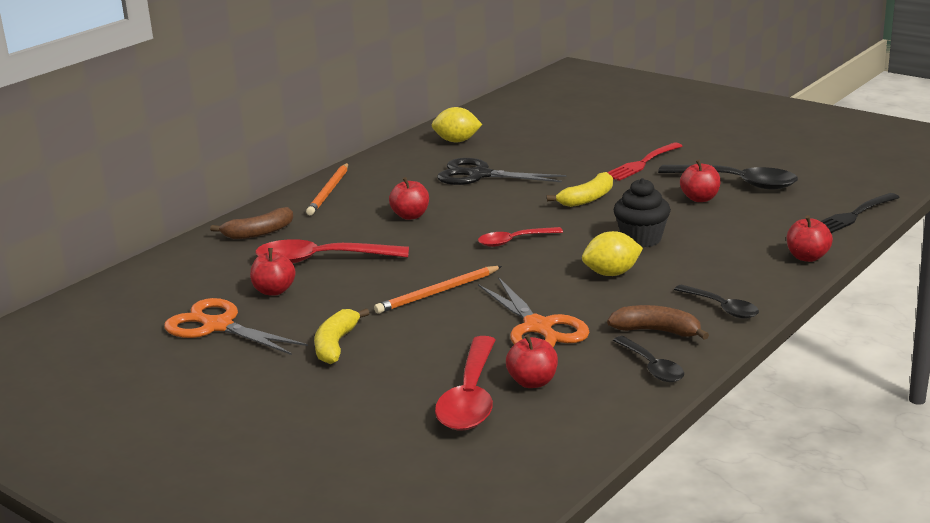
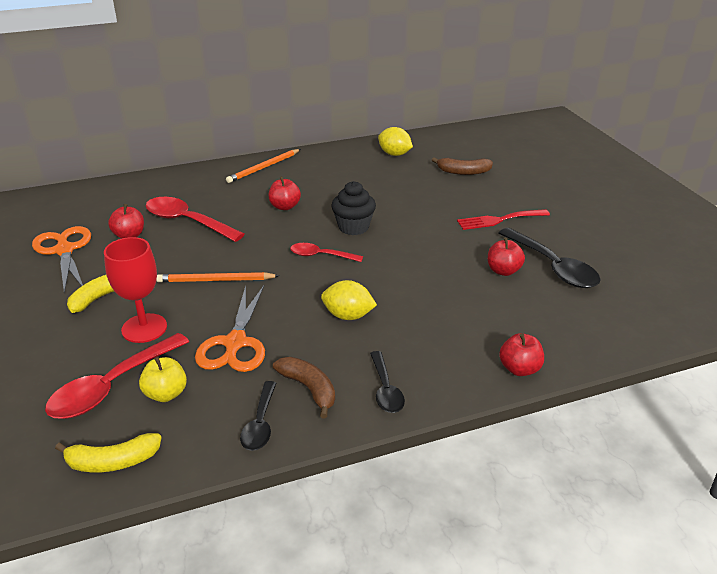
camera: 30 degrees right, 10 degrees up
brown banana [210,207,294,239] -> brown banana moved to [432,158,493,175]
black scissors [437,158,566,185] -> none
red apple [506,334,558,388] -> yellow apple [139,356,187,402]
yellow banana [547,172,613,207] -> yellow banana moved to [55,433,162,472]
black cupcake [613,178,671,248] -> black cupcake moved to [331,181,376,235]
black fork [821,193,900,233] -> none
none -> red goblet [104,237,167,343]

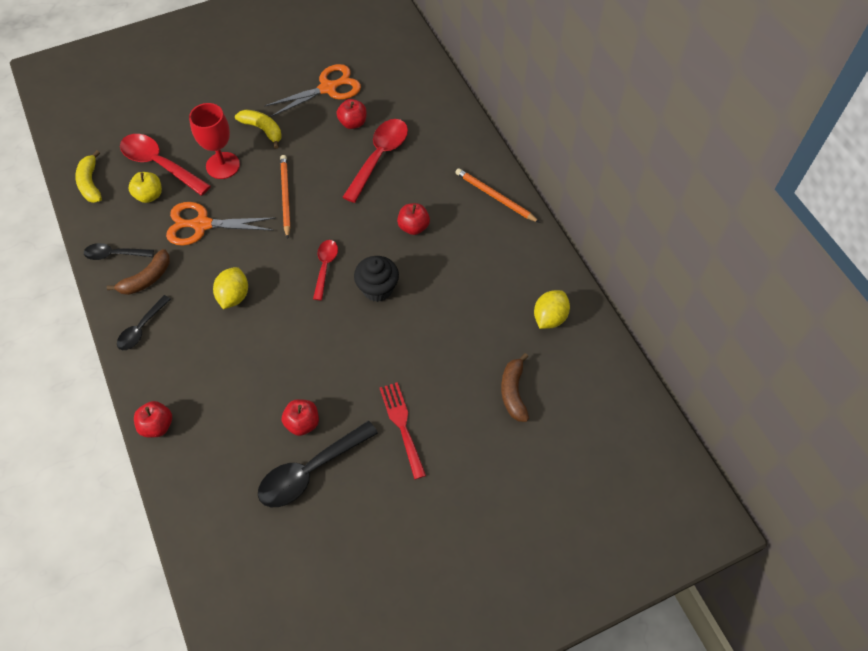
camera: 85 degrees right, 25 degrees up
black spoon [370,351,405,413] -> black spoon turned 45 degrees counterclockwise [117,295,171,350]

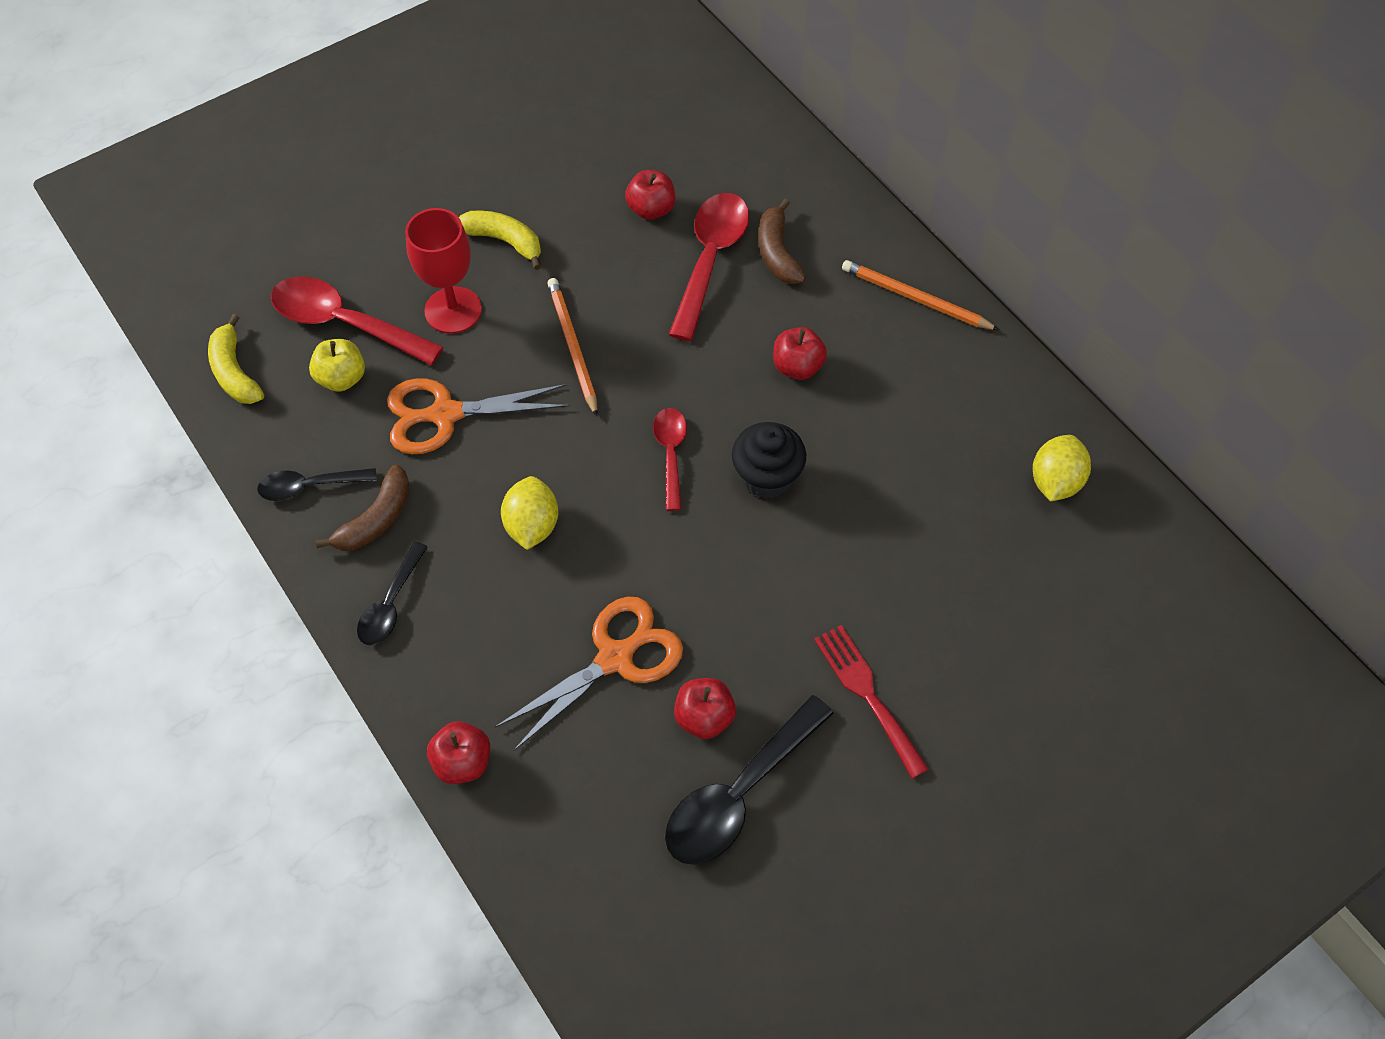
camera: 10 degrees left, 0 degrees up
orange scissors [264,64,361,117] -> orange scissors moved to [495,597,683,751]
brown banana [501,353,529,422] -> brown banana moved to [758,199,806,284]

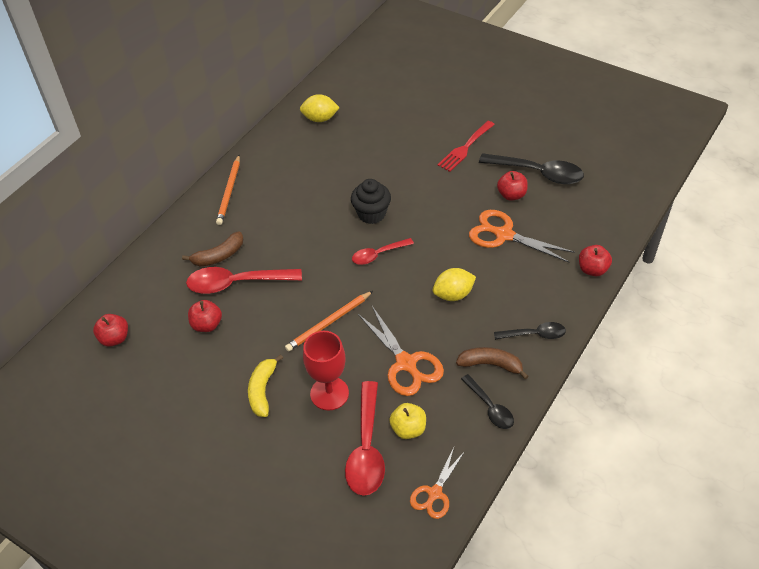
camera: 110 degrees left, 10 degrees down
yellow banana [208,314,264,404] -> orange scissors [410,448,465,519]
red apple [773,327,827,380] -> red apple moved to [93,314,128,347]

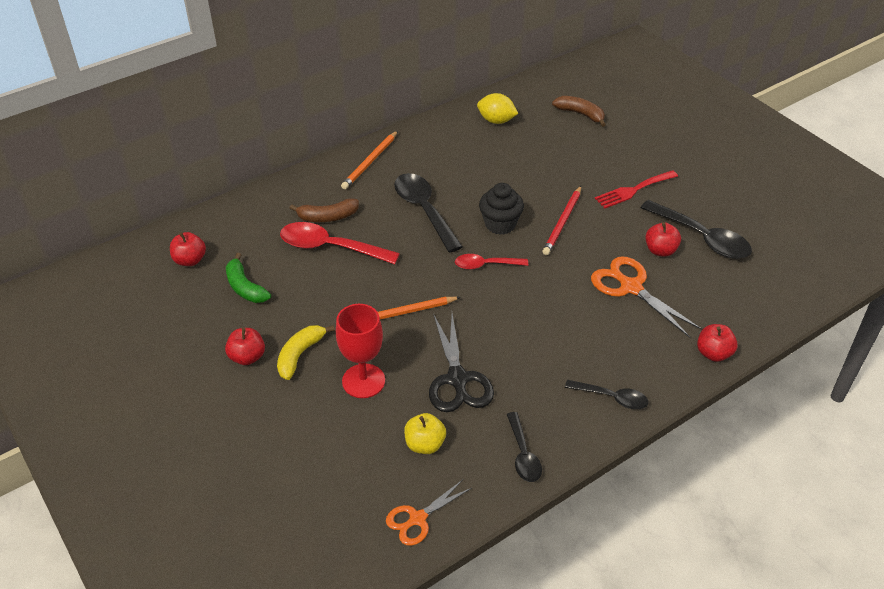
camera: 20 degrees right, 5 degrees down
red apple [188,300,222,332] -> red apple moved to [225,328,265,365]
red spoon [345,381,385,496] -> none
orange scissors [358,306,444,396] -> black scissors [429,314,494,412]
yellow lemon [433,268,476,301] -> none
brown banana [456,347,529,380] -> brown banana moved to [552,96,606,127]
none -> green banana [226,253,271,303]
none -> black spoon [394,173,463,253]
none -> red pencil [542,186,581,255]

